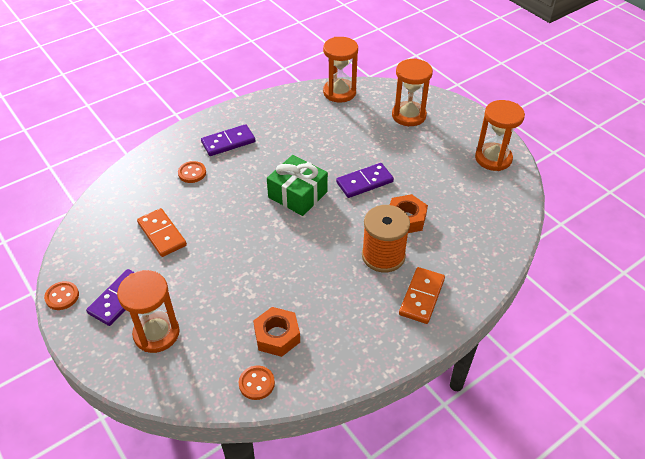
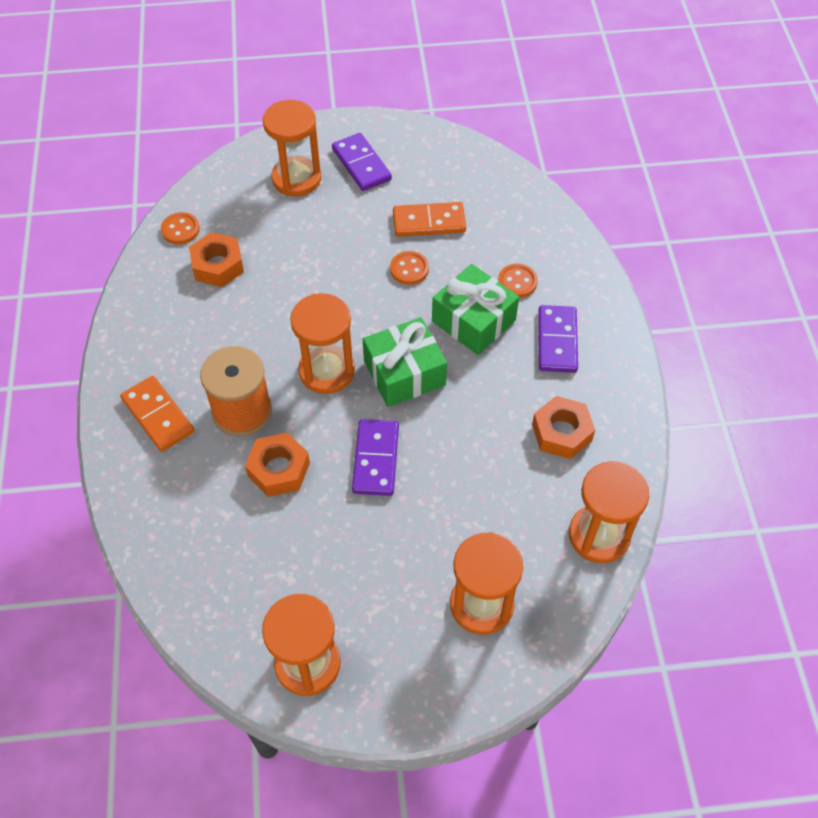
camera: 120 degrees right, 10 degrees up
orange button [44,281,79,310] -> orange button moved to [390,251,429,285]
none -> orange hourglass [290,293,355,394]
none -> green gift [432,264,519,355]
none -> orange nut [532,396,595,459]

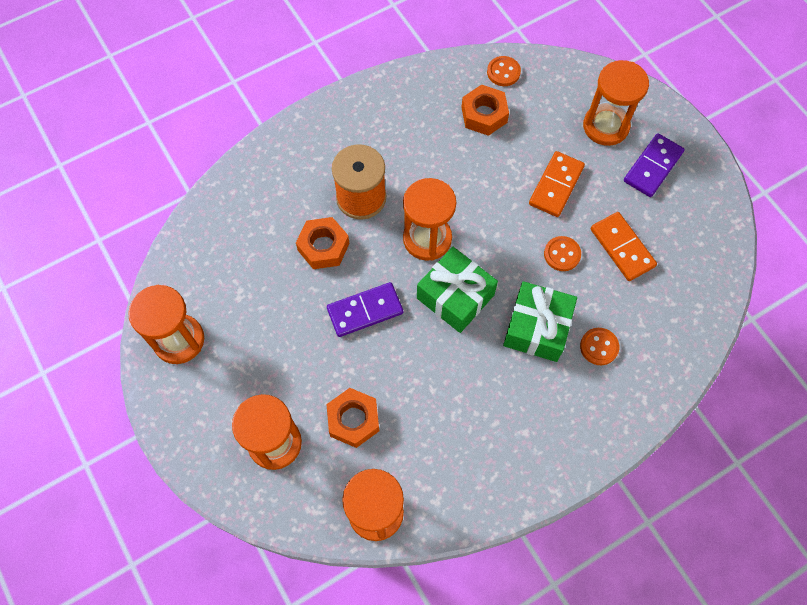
camera: 65 degrees right, 10 degrees up
orange domino [120,376,194,452] -> orange domino moved to [529,151,585,217]
orange nut [532,396,595,459] -> orange nut moved to [326,388,379,448]
purple domino [538,305,578,373] -> none

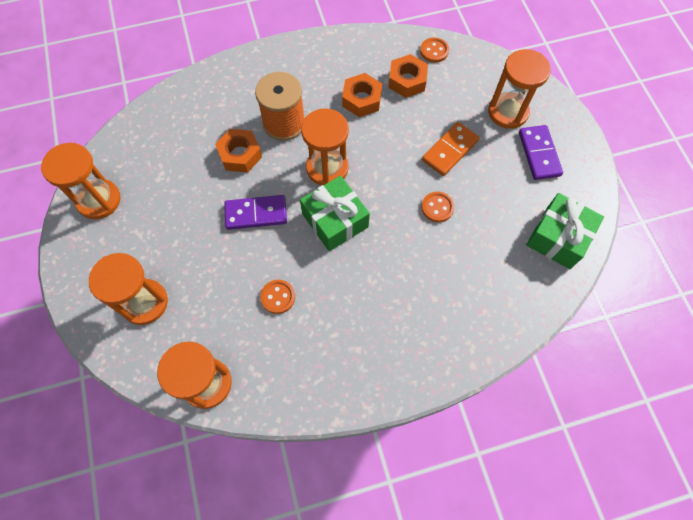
camera: 15 degrees right, 0 degrees up
orange nut [326,388,379,448] -> orange nut moved to [342,73,382,117]
green gift [503,281,577,362] -> green gift moved to [526,193,604,269]
orange button [580,328,619,365] -> orange button moved to [260,280,295,314]
orange domino [591,212,657,281] -> none
purple domino [624,133,685,197] -> purple domino turned 60 degrees counterclockwise [519,125,563,180]

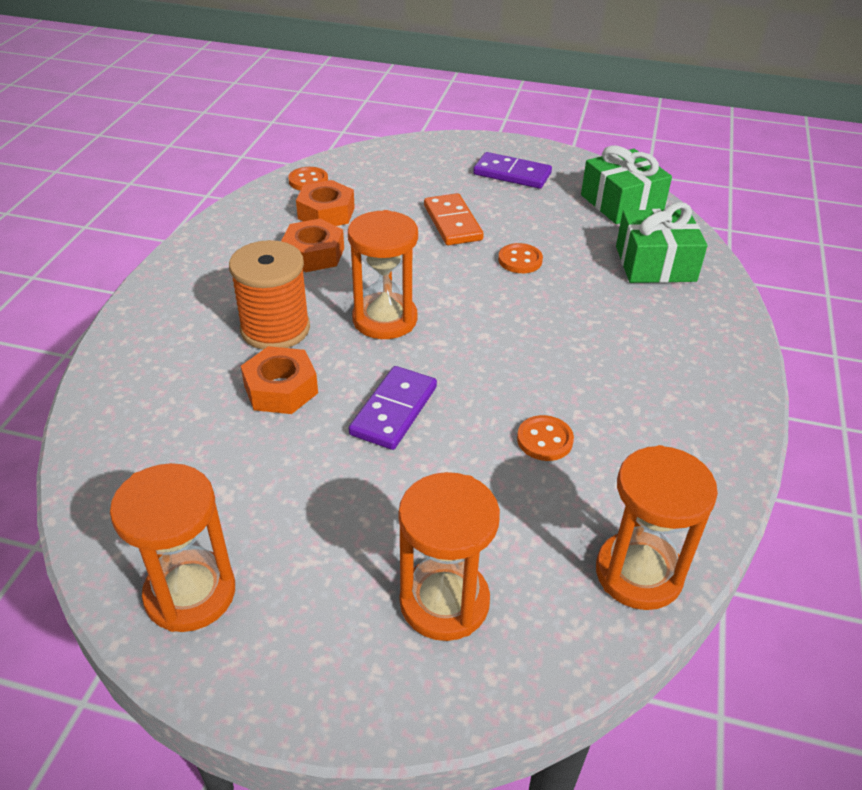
camera: 60 degrees left, 25 degrees down
green gift [300,176,370,251] -> green gift moved to [616,202,707,283]
orange hourglass [488,49,551,129] -> none

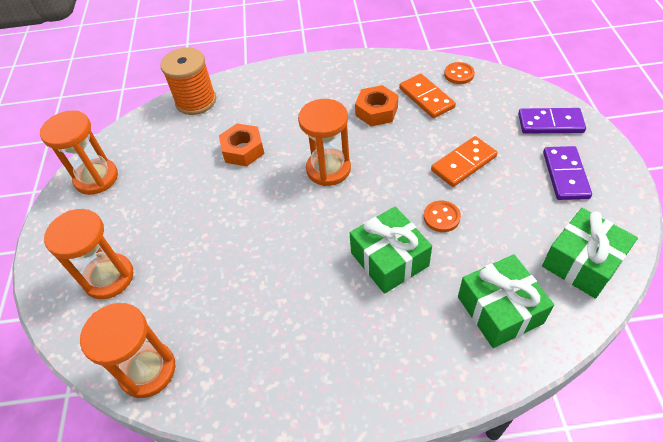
camera: 75 degrees right, 10 degrees up
orange spool [229,240,310,350] -> orange spool moved to [160,48,216,115]
orange nut [296,180,355,226] -> orange domino [399,74,456,118]
purple domino [349,366,437,450] -> purple domino moved to [518,108,586,134]
orange button [517,415,574,461] -> none
none -> green gift [350,206,432,294]

